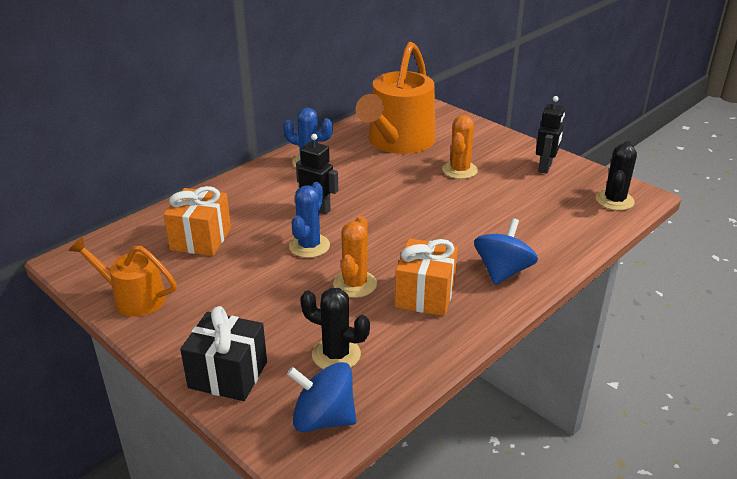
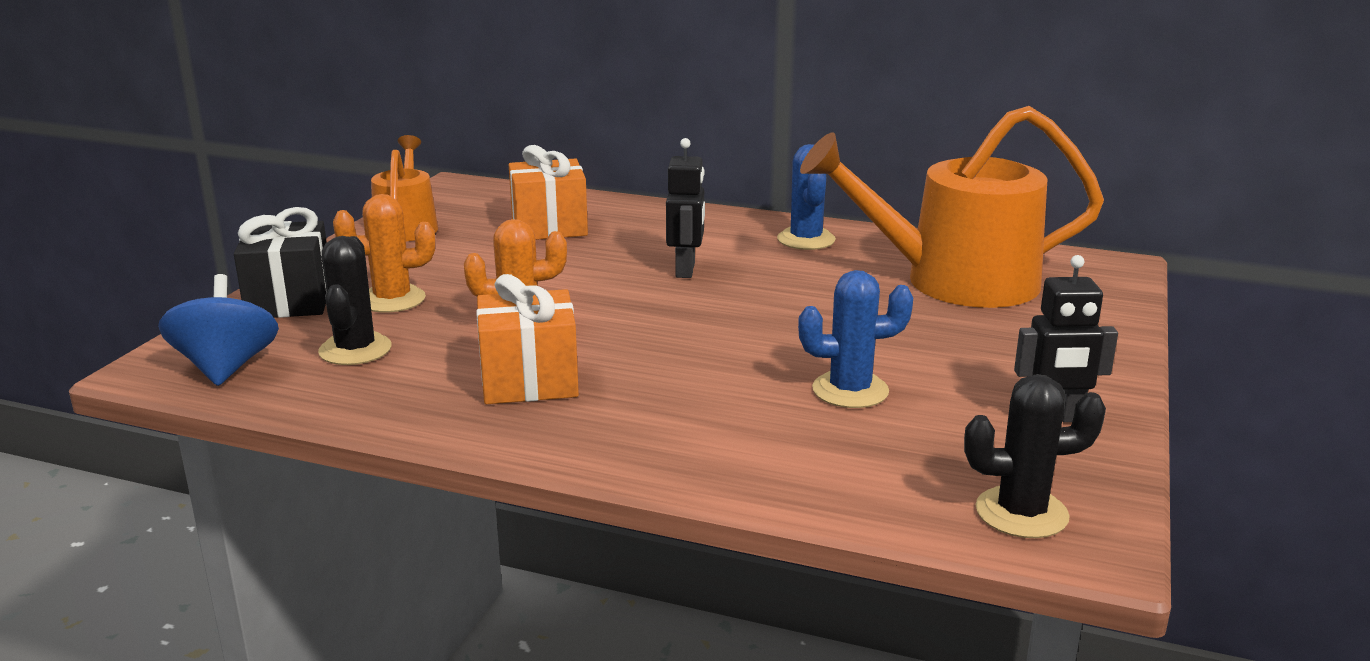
camera: 65 degrees right, 10 degrees down
blue cactus [289,182,330,258] -> blue cactus moved to [798,270,913,408]
orange cactus [442,115,478,179] -> orange cactus moved to [333,194,435,312]
blue spinning top [474,218,538,285] -> none

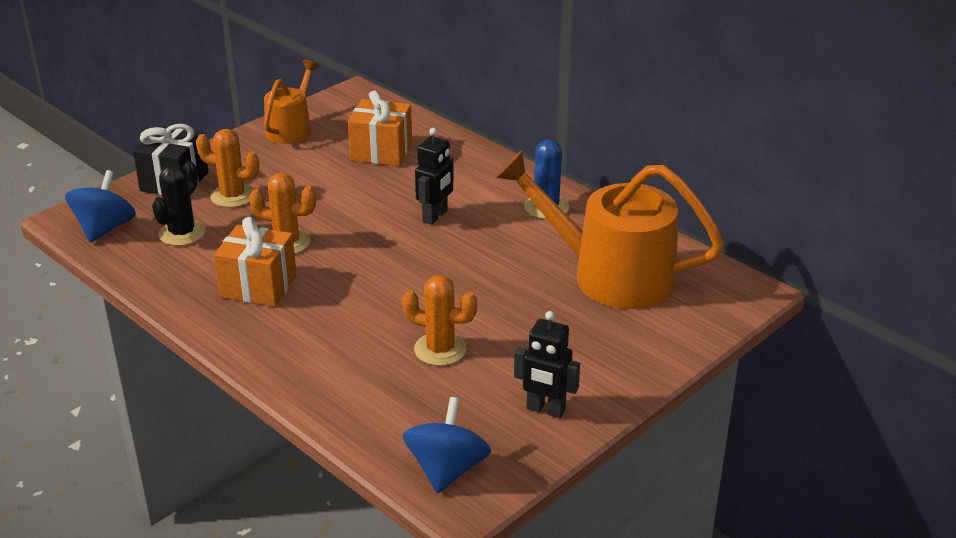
camera: 25 degrees right, 10 degrees up
blue cactus [798,270,913,408] -> orange cactus [402,275,477,366]
black cactus [964,374,1106,538] -> blue spinning top [402,397,491,493]

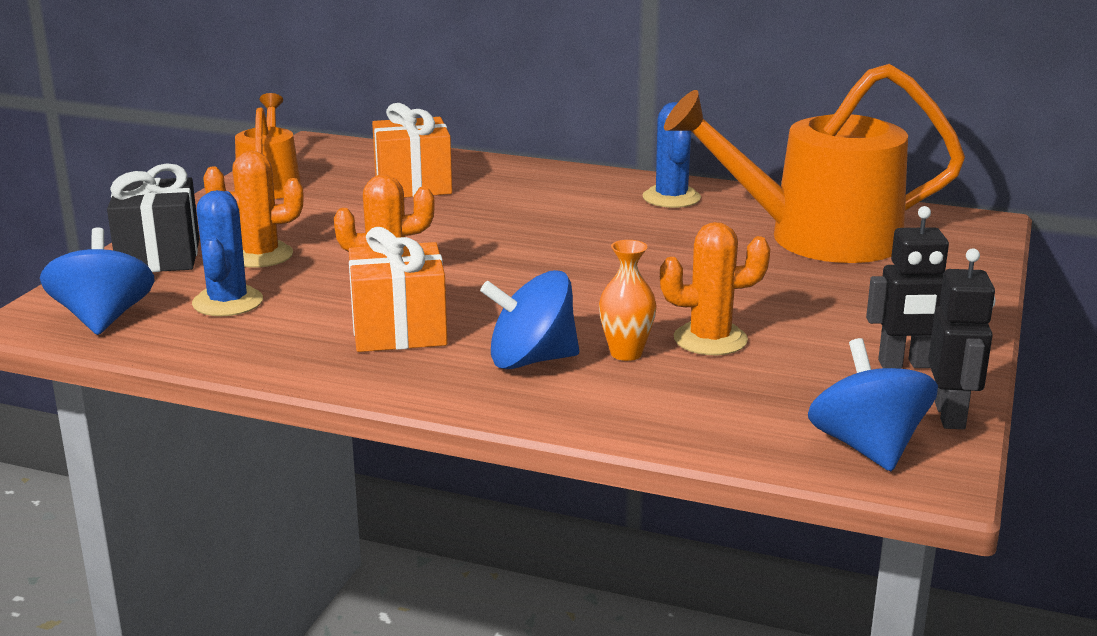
camera: 25 degrees left, 10 degrees down
black cactus [152,161,206,246] -> blue cactus [192,190,263,316]
black robot [415,128,454,225] -> black robot moved to [928,248,995,429]
none -> blue spinning top [480,270,579,369]
none -> orange vase [599,240,657,361]

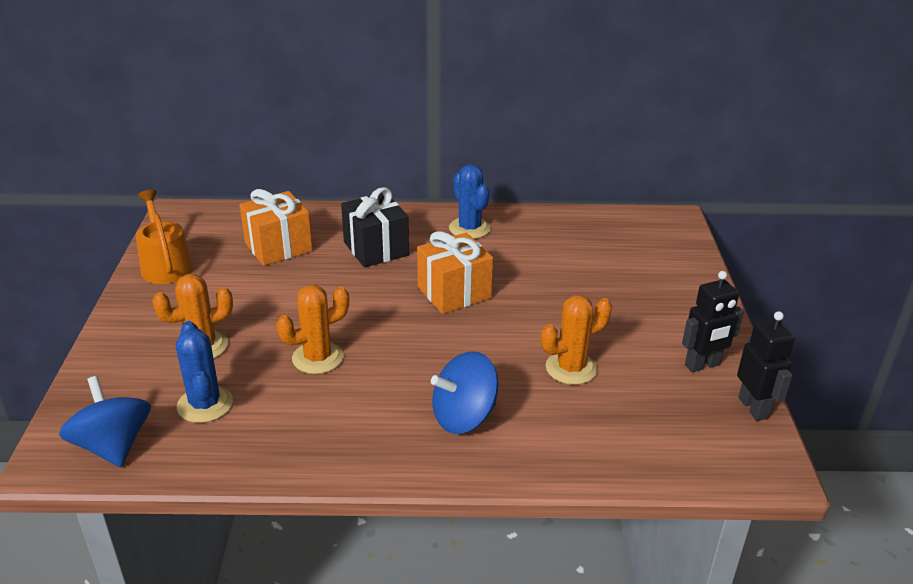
camera: 20 degrees left, 10 degrees up
black gift [107,163,199,272] -> black gift moved to [341,187,409,268]
orange gift [349,227,447,352] -> orange gift moved to [417,231,493,314]
orange vase [599,240,657,361] -> none
orange watering can [664,64,965,263] -> none
blue spinning top [808,338,938,471] -> none

